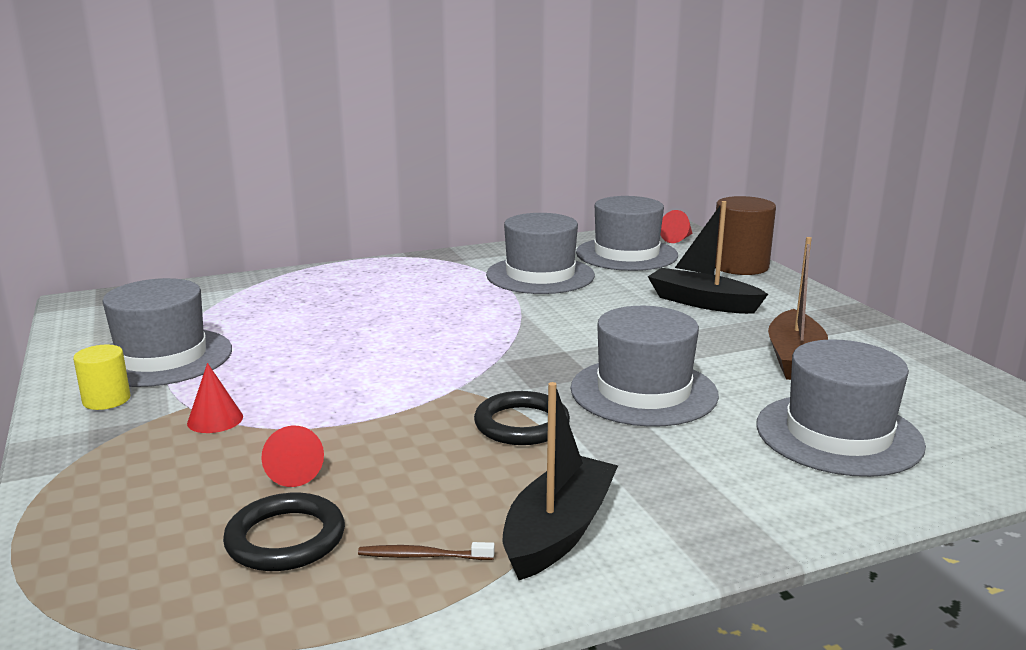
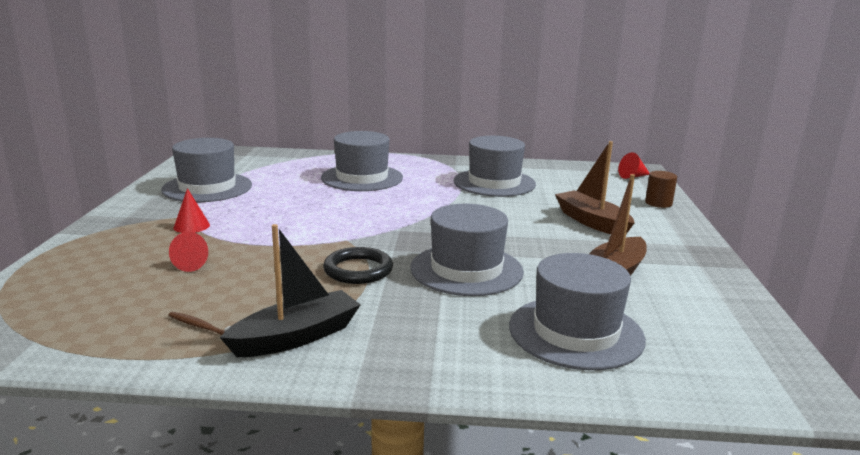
camera: 25 degrees right, 0 degrees up
yellow cylinder [73,344,130,410] -> none
black ring [223,493,345,571] -> none
grey hat [576,196,678,271] -> grey hat moved to [321,131,403,191]
black boat [648,201,768,314] -> brown boat [555,141,635,234]
brown cylinder [715,196,776,275] -> brown cylinder [645,171,677,208], size x0.56

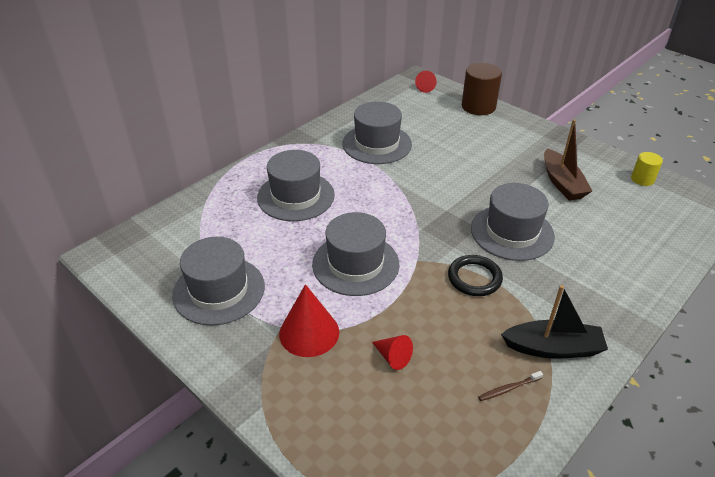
camera: 50 degrees left, 20 degrees up
red cone [174,188,210,233] -> red cone [279,284,339,357], size x1.79
black boat [220,224,361,357] -> black boat turned 90 degrees clockwise [501,285,608,359]
grey hat [509,253,646,370] -> grey hat moved to [312,212,399,296]
brown boat [555,141,635,234] -> none
brown cylinder [645,171,677,208] -> brown cylinder [462,63,502,115], size x1.78
none -> yellow cylinder [631,152,663,186]

